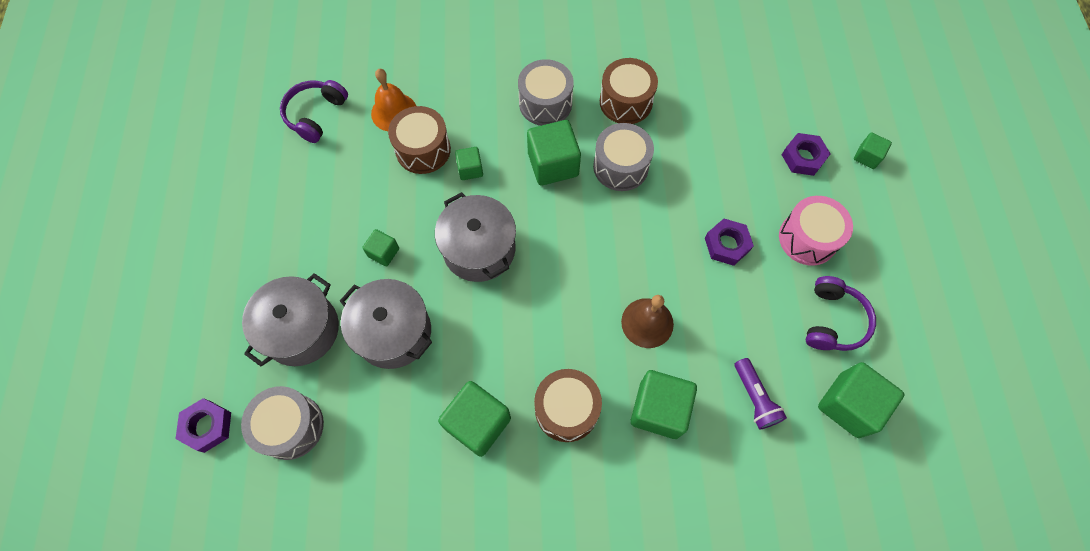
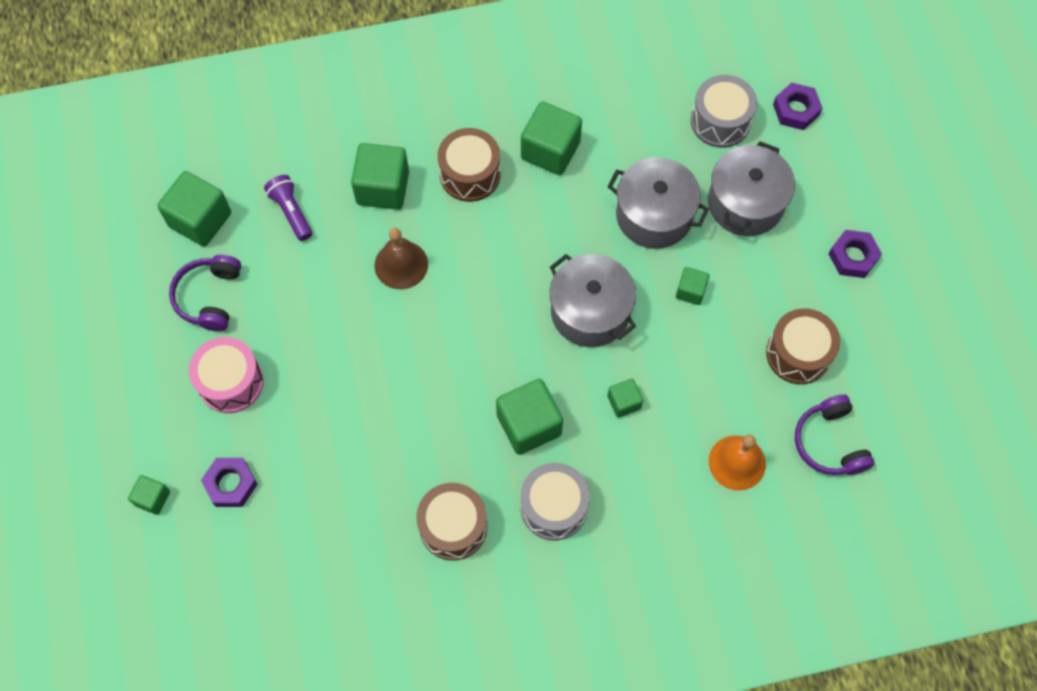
camera: 170 degrees right, 0 degrees up
purple headphones [280,80,348,143] -> purple headphones turned 150 degrees clockwise [795,395,875,475]
brown drum [388,106,451,174] -> brown drum moved to [766,308,840,384]
grey drum [593,123,654,191] -> none
purple nut [705,219,754,266] -> purple nut moved to [829,230,882,278]

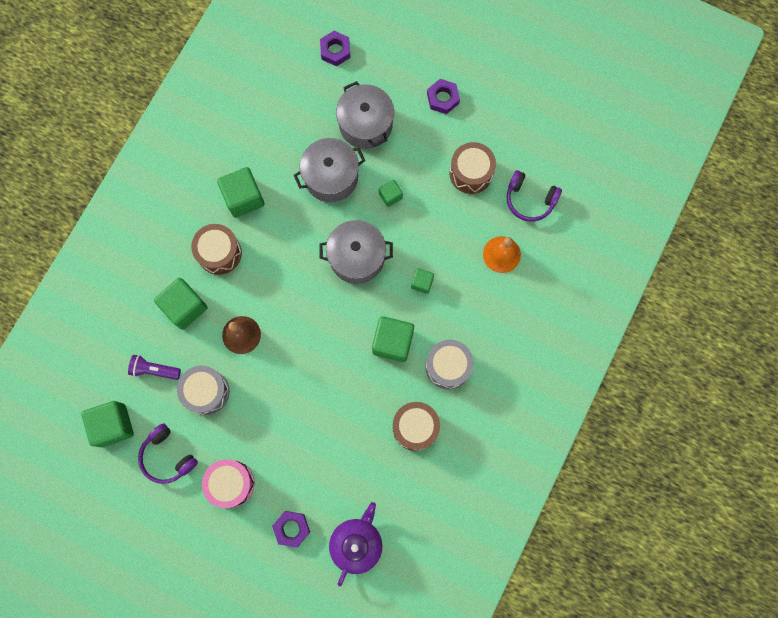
camera: 50 degrees left, 10 degrees up
green cube [128,475,170,515] -> none
grey drum [691,75,757,148] -> grey drum moved to [177,366,229,415]
none -> purple teapot [329,502,382,586]

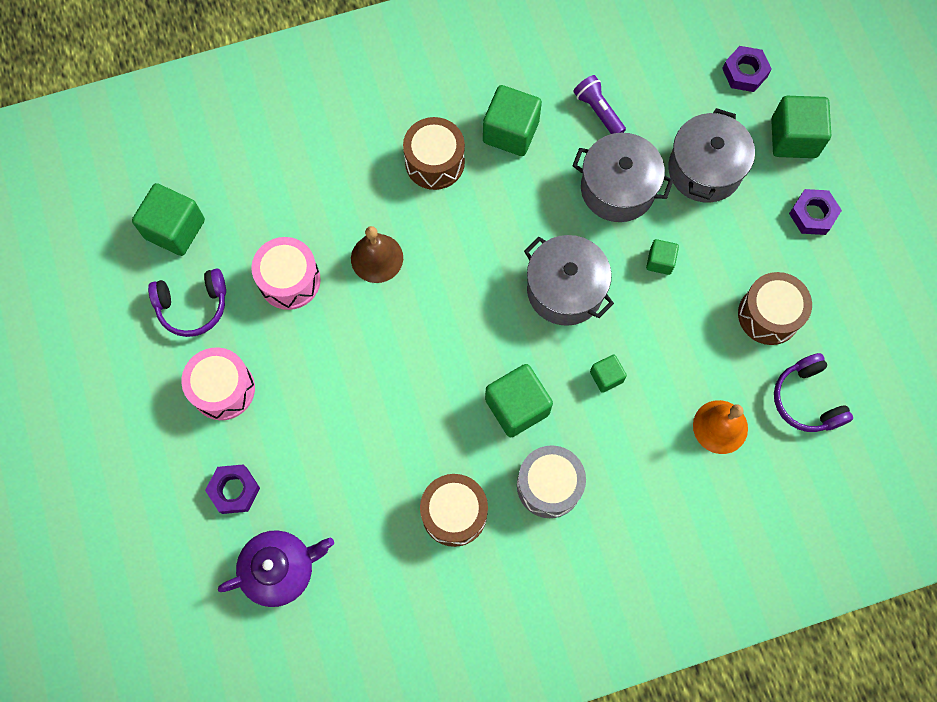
camera: 45 degrees right, 5 degrees down
purple flashlight [128,355,181,380] -> purple flashlight moved to [573,75,626,134]
purple headphones [138,423,198,484] -> purple headphones turned 105 degrees counterclockwise [148,268,226,337]
green cube [154,278,208,330] -> green cube moved to [771,96,831,158]
grey drum [177,366,229,415] -> pink drum [251,237,321,310]

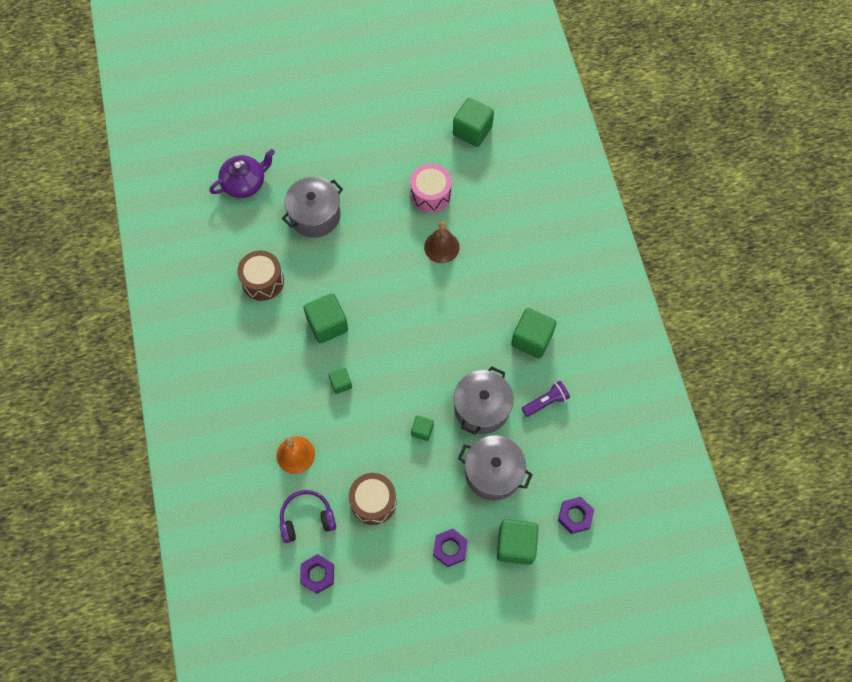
camera: 95 degrees right, 5 degrees down
purple headphones [148,268,226,337] -> none
pink drum [181,347,255,420] -> none
purple nut [205,464,260,514] -> purple nut moved to [300,554,334,594]
purple teapot [218,530,334,607] -> purple teapot turned 105 degrees counterclockwise [209,149,275,198]
brown drum [403,117,465,190] -> none
grey drum [517,445,586,518] -> none
grey pot [524,235,614,326] -> grey pot moved to [282,177,343,237]

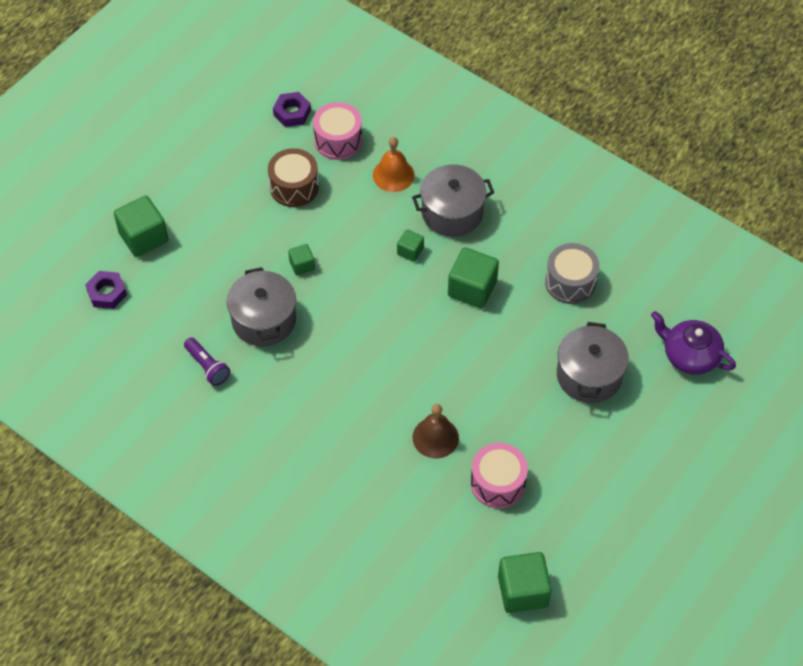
camera: 140 degrees right, 10 degrees down
purple teapot [209,149,275,198] -> purple teapot turned 105 degrees clockwise [651,311,736,375]
brown drum [237,251,284,301] -> grey drum [545,243,600,304]
purple headphones [280,490,336,543] -> pink drum [313,102,362,160]
purple nut [433,529,468,567] -> none
grey pot [458,435,533,501] -> grey pot moved to [412,164,494,237]
green cube [511,308,557,359] -> none
purple flashlight [522,381,570,417] -> purple flashlight turned 60 degrees counterclockwise [184,338,230,386]

